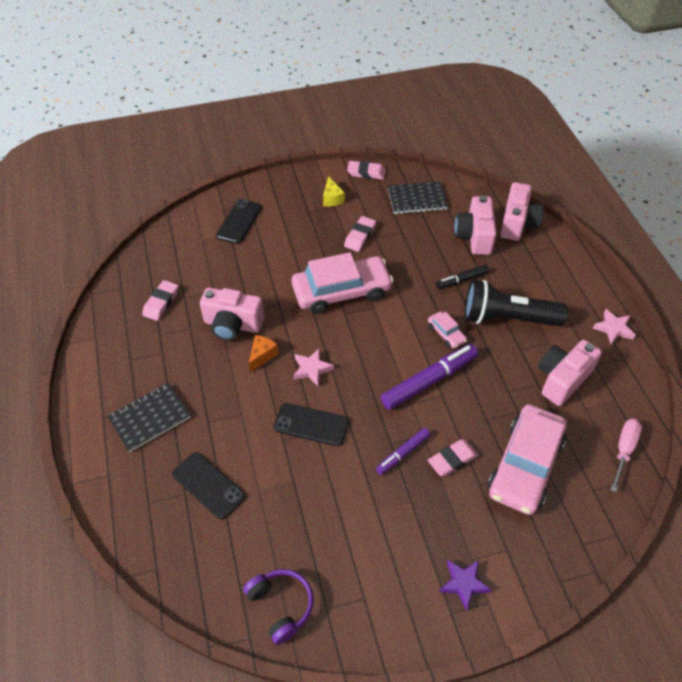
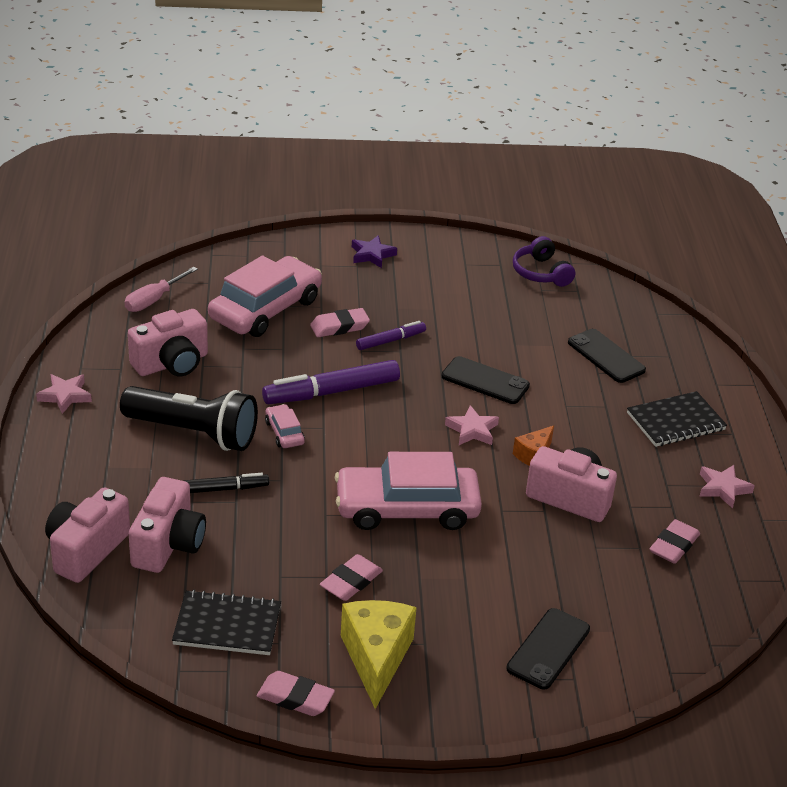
camera: 170 degrees left, 15 degrees down
yellow cheese [323,176,345,206] -> yellow cheese [341,600,417,709], size x1.87
none -> pink star [699,465,755,509]

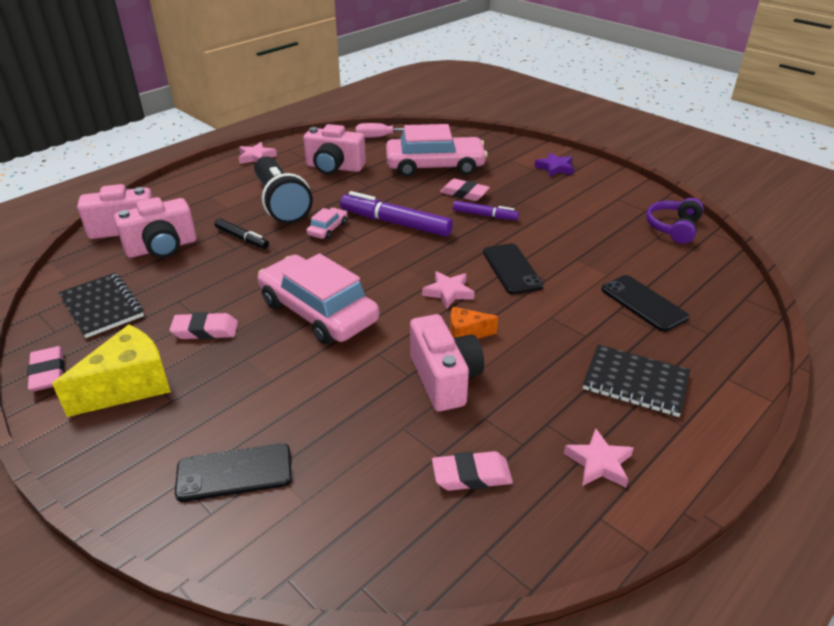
camera: 50 degrees right, 0 degrees up
black phone [568,329,646,383] -> black phone turned 45 degrees counterclockwise [601,275,689,332]

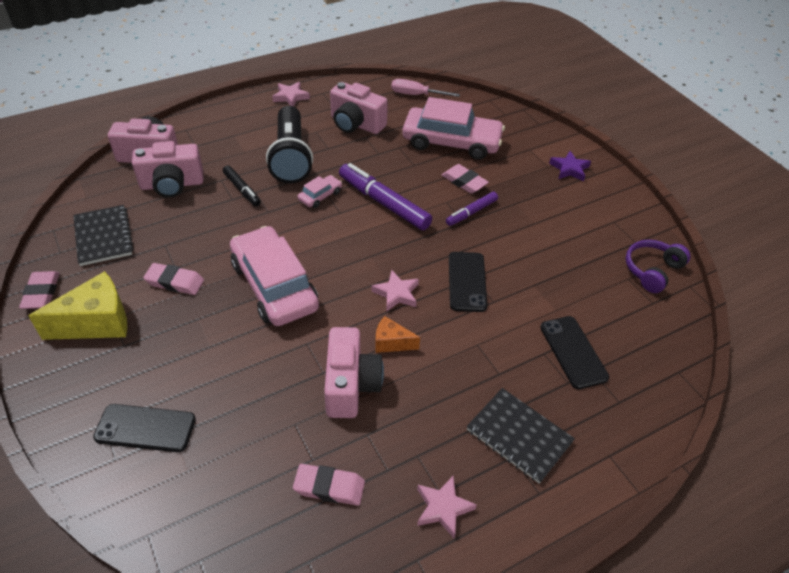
camera: 15 degrees right, 10 degrees up
purple marker [453,201,519,220] -> purple marker turned 105 degrees clockwise [446,192,498,226]

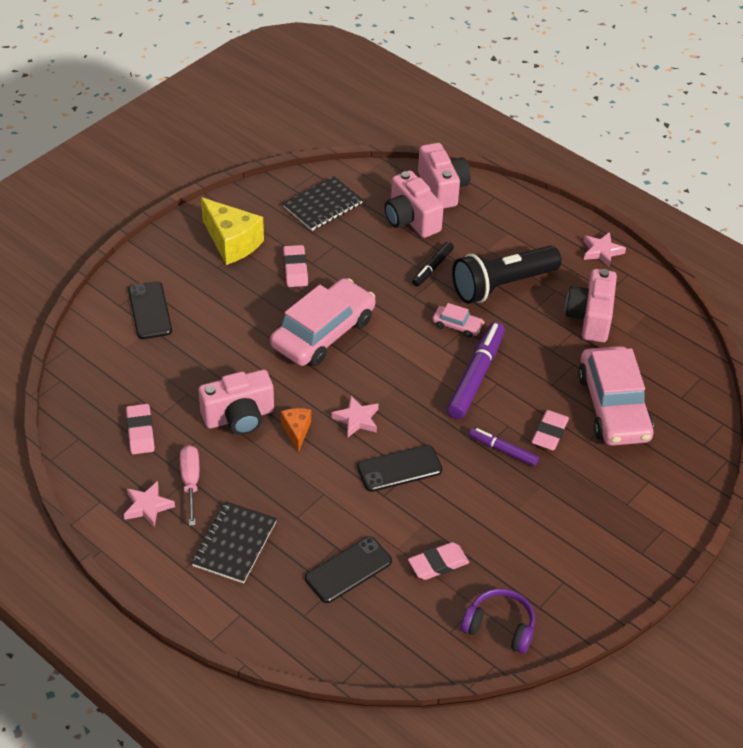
camera: 70 degrees right, 0 degrees up
pink eraser [19,271,60,309] -> pink eraser moved to [408,542,469,580]
pink screwdriver [391,79,460,97] -> pink screwdriver moved to [180,445,199,526]
purple star [549,151,591,181] -> none

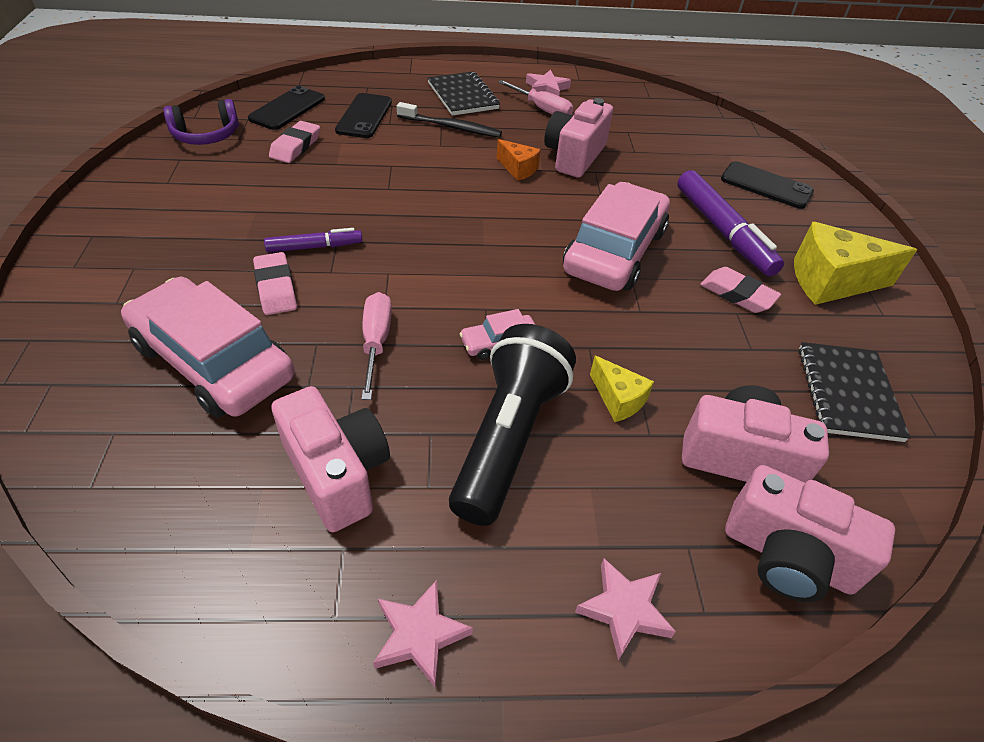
camera: 135 degrees right, 0 degrees up
pink eraser [126,404,155,454] -> none
pink car [270,278,376,366] -> pink car turned 150 degrees counterclockwise [563,182,670,291]
pink star [331,396,379,438] -> pink star moved to [575,559,676,661]
black phone [357,445,442,492] -> black phone moved to [248,86,325,130]
black marker [412,242,454,287] -> yellow cheese [590,356,654,422]
purple marker [447,322,505,419] -> purple marker moved to [677,170,784,276]
none -> pink screwdriver [361,292,392,400]
none -> black toothbrush [397,102,502,138]

